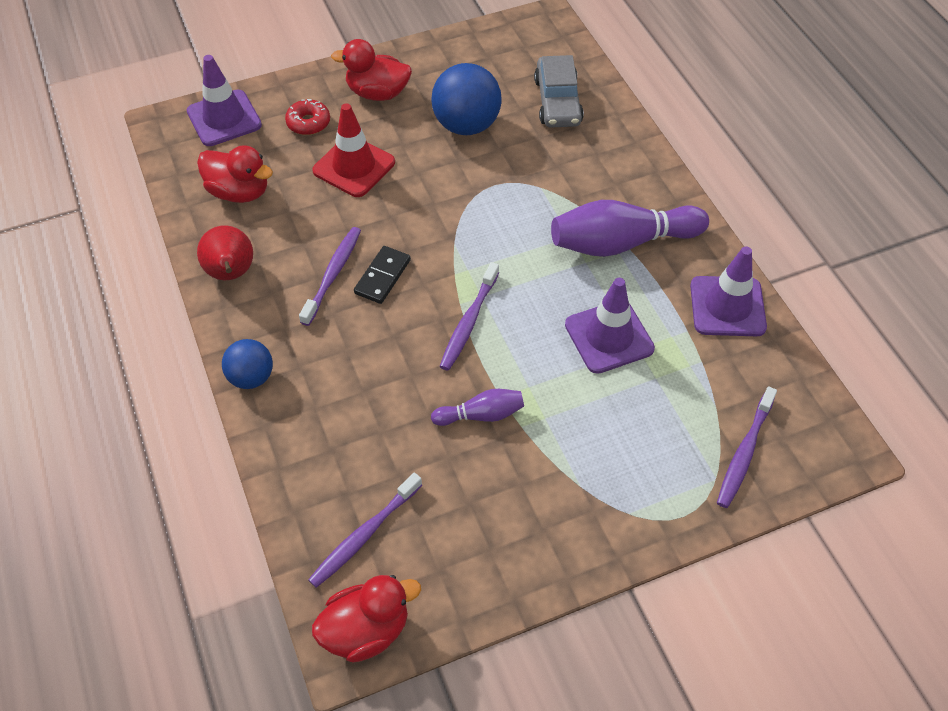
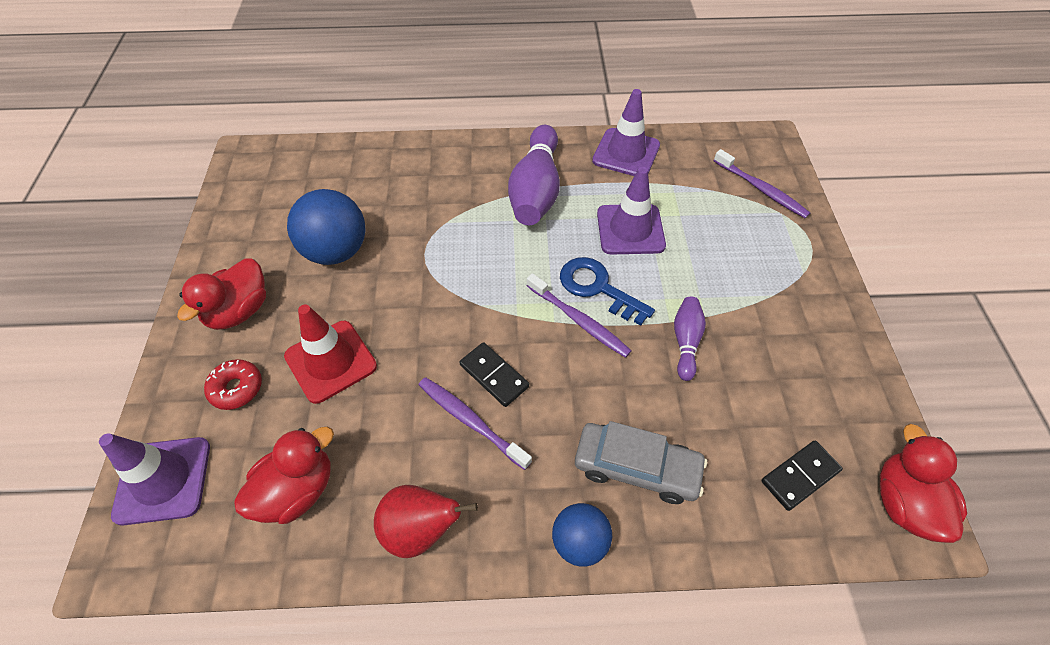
camera: 70 degrees left, 0 degrees up
purple toothbrush [308,473,422,588] -> black domino [762,441,843,511]
grey car [534,55,584,128] -> grey car moved to [575,421,707,504]
none -> blue key [560,257,655,326]

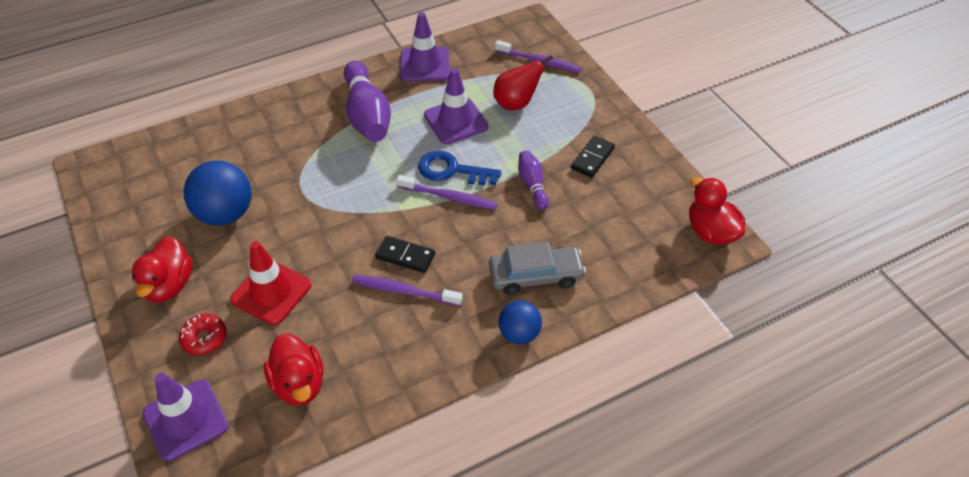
camera: 25 degrees left, 5 degrees down
red duck [234,427,334,524] -> red duck turned 135 degrees clockwise [264,333,324,406]
red pear [374,485,478,558] -> red pear moved to [493,55,553,110]
black domino [762,441,843,511] -> black domino moved to [571,136,615,178]

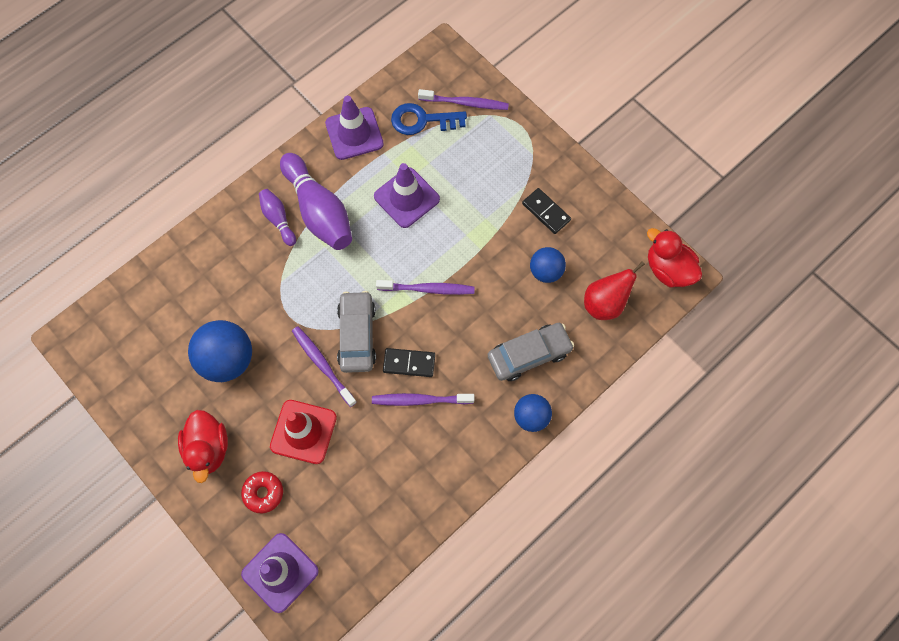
camera: 15 degrees left, 20 degrees up
red duck [264,333,324,406] -> none
blue key [418,151,501,185] -> blue key moved to [391,103,467,135]
red pear [493,55,553,110] -> red pear moved to [584,261,645,320]
purple bowling pin [518,150,549,210] -> purple bowling pin moved to [259,189,296,246]
black domino [571,136,615,178] -> black domino turned 60 degrees counterclockwise [522,188,571,234]
none -> purple toothbrush [292,326,357,407]
none -> grey car [337,291,376,373]
none -> blue ball [530,247,566,283]

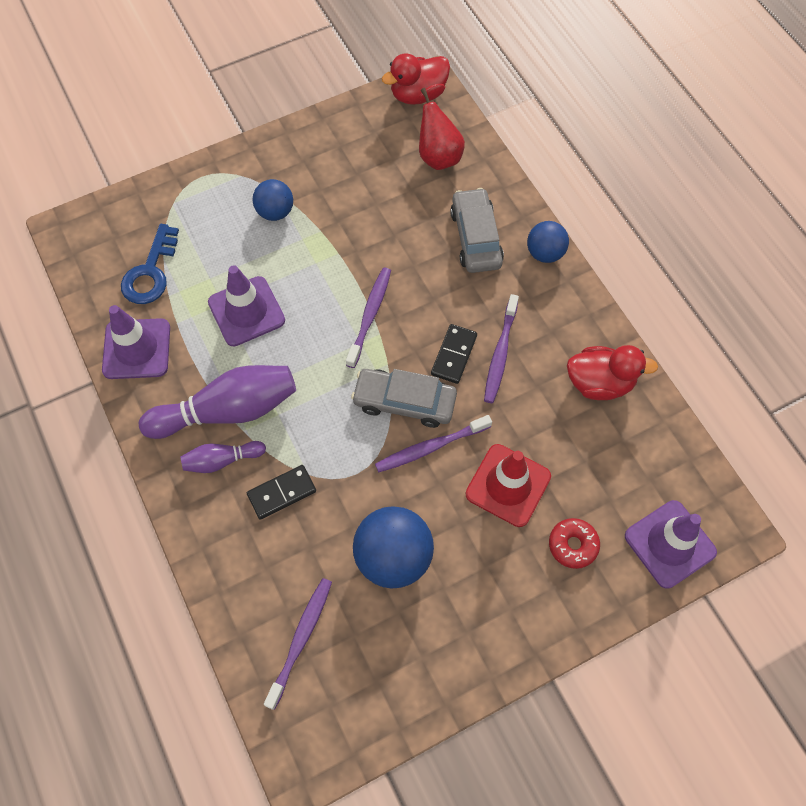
camera: 75 degrees left, 5 degrees down
red duck [178,410,228,483] -> red duck moved to [567,345,658,400]
purple toothbrush [418,89,509,110] -> purple toothbrush moved to [264,578,332,710]
black domino [522,188,571,234] -> black domino moved to [247,465,316,520]
blue ball [530,247,566,283] -> blue ball moved to [253,179,293,221]

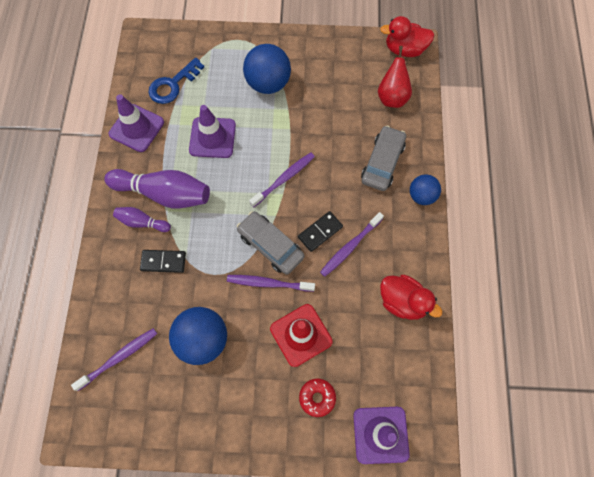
camera: 30 degrees right, 5 degrees up
blue ball [253,179,293,221] -> blue ball [243,44,291,94], size x1.66

